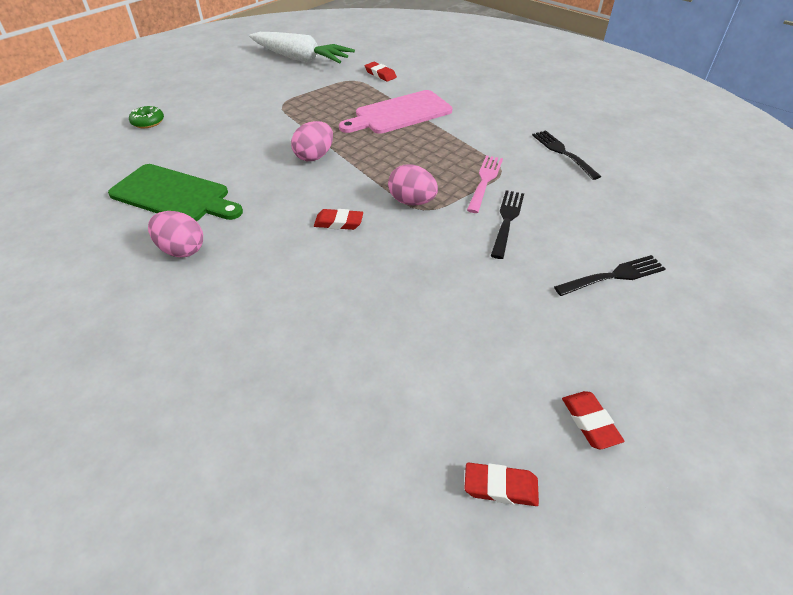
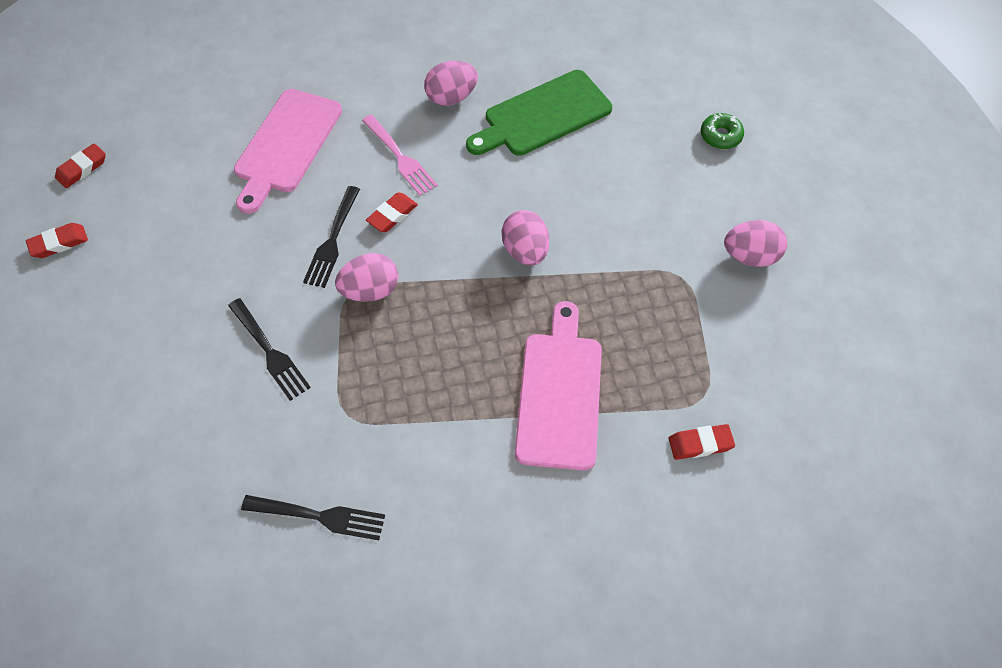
camera: 125 degrees right, 15 degrees up
white carrot [249,32,355,64] -> none
pink fork [467,155,503,213] -> pink fork moved to [362,115,438,196]
black fork [554,255,666,296] -> black fork moved to [303,186,360,288]
red eraser [562,391,624,449] -> red eraser turned 45 degrees counterclockwise [26,223,88,258]
none -> pink cutting board [234,89,342,214]
none -> pink egg [724,220,787,267]

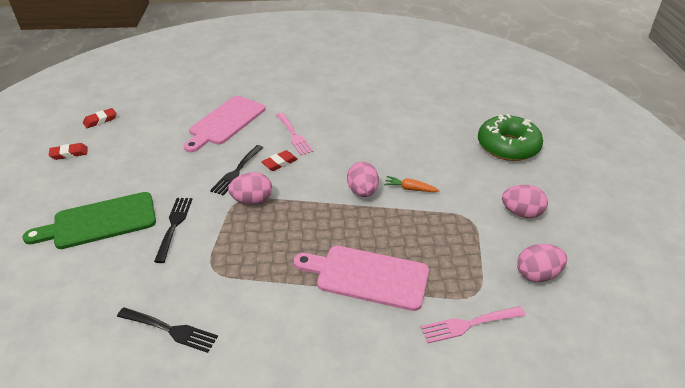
camera: 10 degrees right, 20 degrees down
black fork [228,298,311,401] -> black fork turned 150 degrees counterclockwise [154,198,192,263]
pink egg [424,61,478,106] -> pink egg moved to [517,244,567,282]
green cutting board [466,70,612,156] -> green cutting board moved to [22,192,156,249]
pink cutting board [515,301,602,471] -> pink cutting board turned 90 degrees counterclockwise [294,246,429,311]
red eraser [669,424,735,460] -> pink fork [421,306,526,343]
green donut [701,113,744,149] -> green donut [478,114,543,161], size x2.17
none -> orange carrot [384,176,440,192]

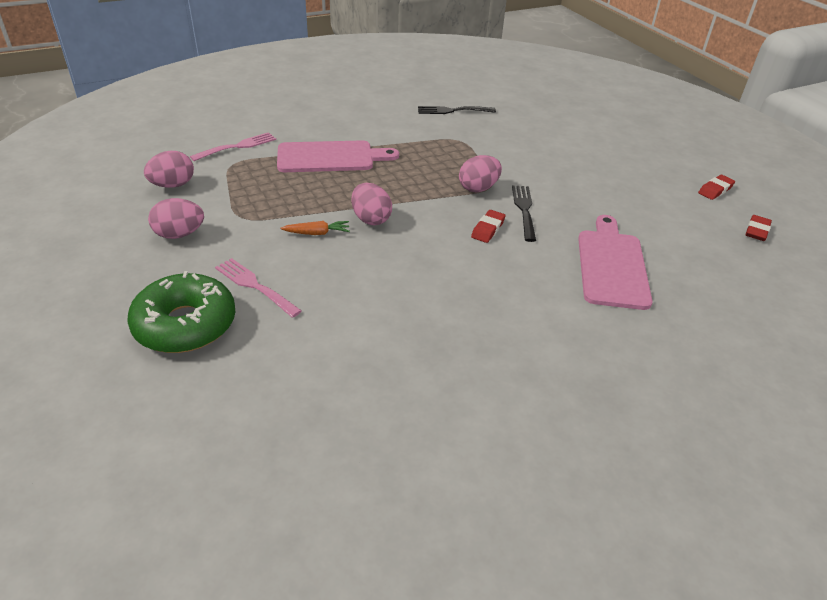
camera: 155 degrees right, 0 degrees up
green cutting board [22,192,156,249] -> none
black fork [154,198,192,263] -> none
pink fork [276,113,314,155] -> pink fork moved to [215,258,302,318]

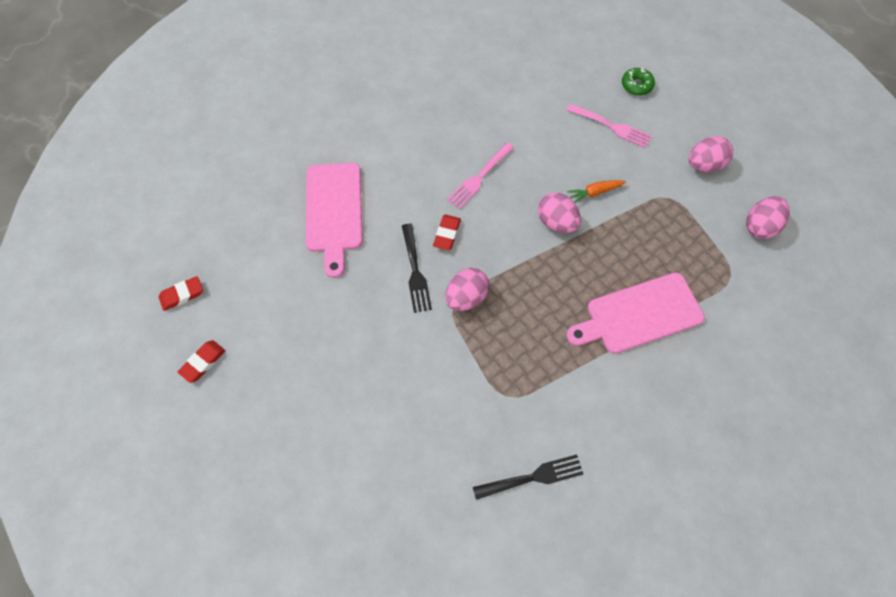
camera: 170 degrees right, 25 degrees up
green donut [127,271,236,353] -> green donut [622,68,655,96], size x0.46
pink fork [190,132,276,161] -> pink fork moved to [447,142,514,209]
red eraser [746,215,772,241] -> red eraser turned 45 degrees clockwise [159,276,203,311]

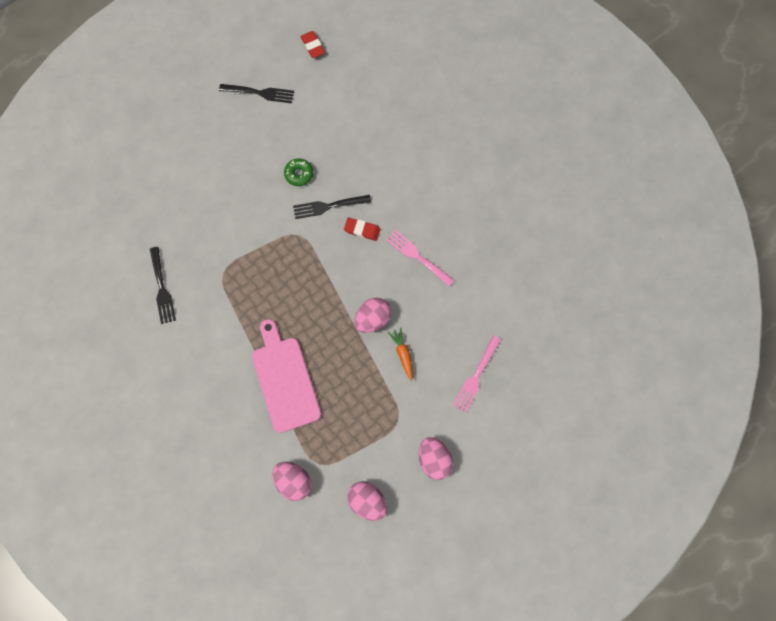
camera: 90 degrees right, 10 degrees up
red eraser [178,340,225,383] -> none
pink cutting board [306,163,363,278] -> none
pink egg [445,268,489,311] -> pink egg moved to [273,462,311,501]
green donut [622,68,655,96] -> green donut moved to [284,158,313,186]
none -> black fork [219,84,294,103]

